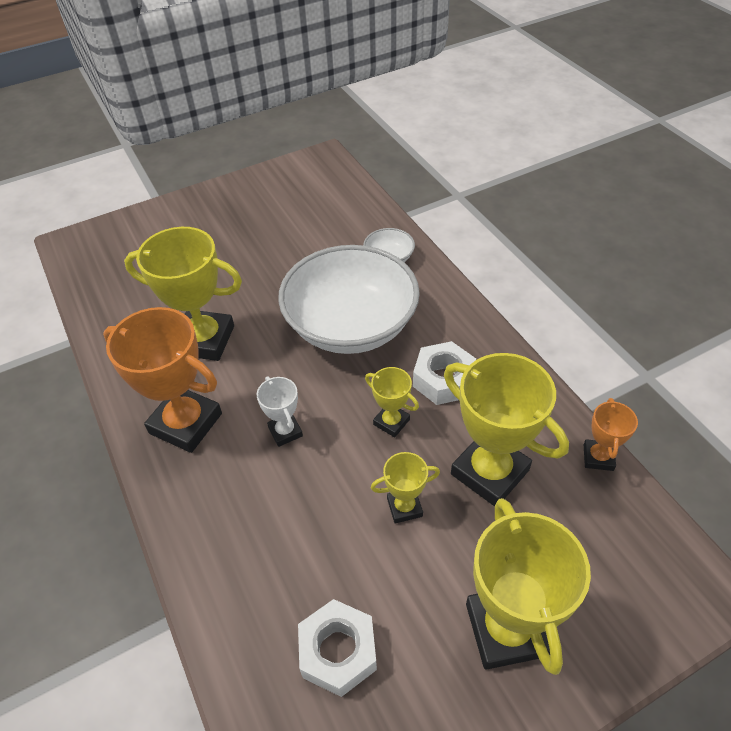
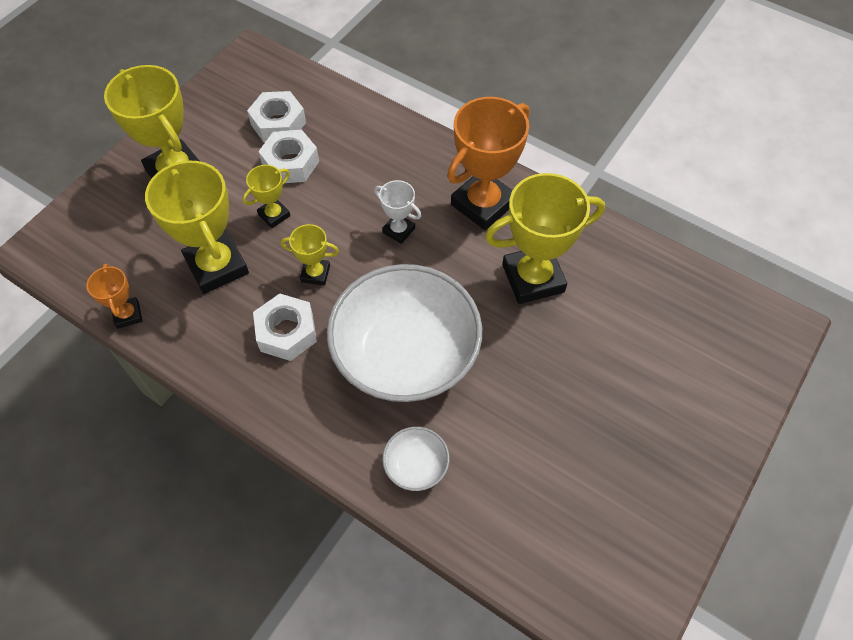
camera: 150 degrees right, 10 degrees up
orange trophy [103,307,222,453] -> orange trophy turned 45 degrees counterclockwise [447,97,529,230]
yellow trophy [444,353,569,507] -> yellow trophy turned 45 degrees clockwise [145,161,249,294]
none -> white nut [258,130,319,183]

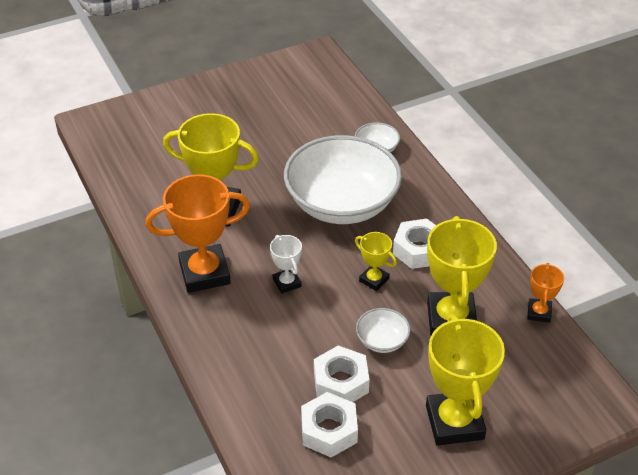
camera: 150 degrees left, 15 degrees down
yellow trophy [242,165,290,228] -> white bowl [356,308,410,353]

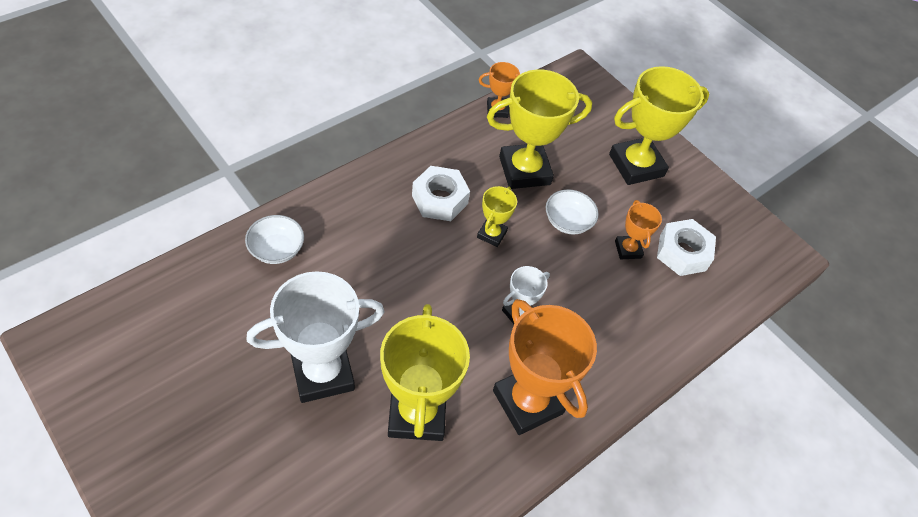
camera: 110 degrees left, 10 degrees up
white bowl [284,135,402,224] -> none
white nut [314,345,370,402] -> orange trophy [615,200,662,259]
none -> white trophy [246,271,385,403]

